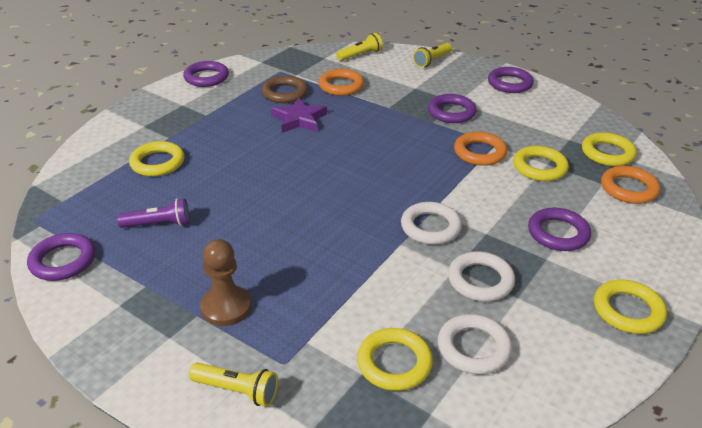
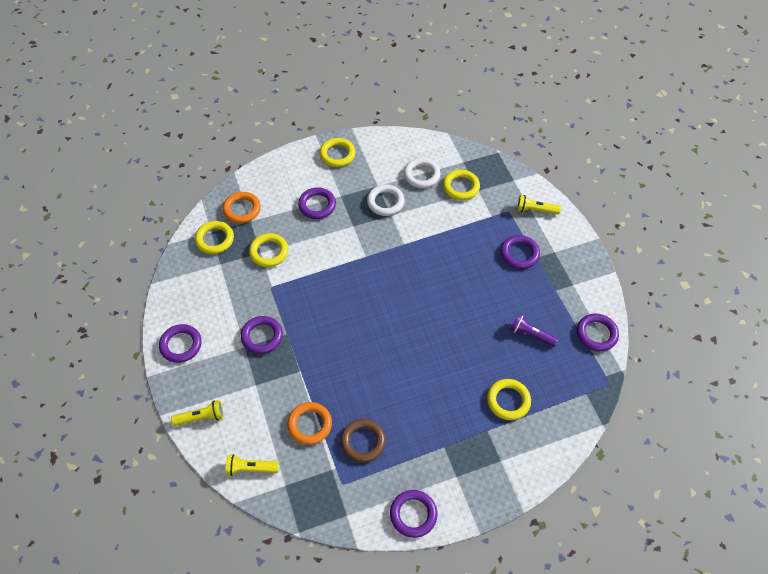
camera: 145 degrees left, 20 degrees up
yellow flashlight [189,363,278,406] -> yellow flashlight turned 45 degrees counterclockwise [517,195,561,214]
brown pawn [200,239,251,326] -> purple ring [501,235,540,269]
purple star [271,98,327,133] -> none
white ring [401,202,462,245] -> none
orange ring [454,132,507,166] -> none

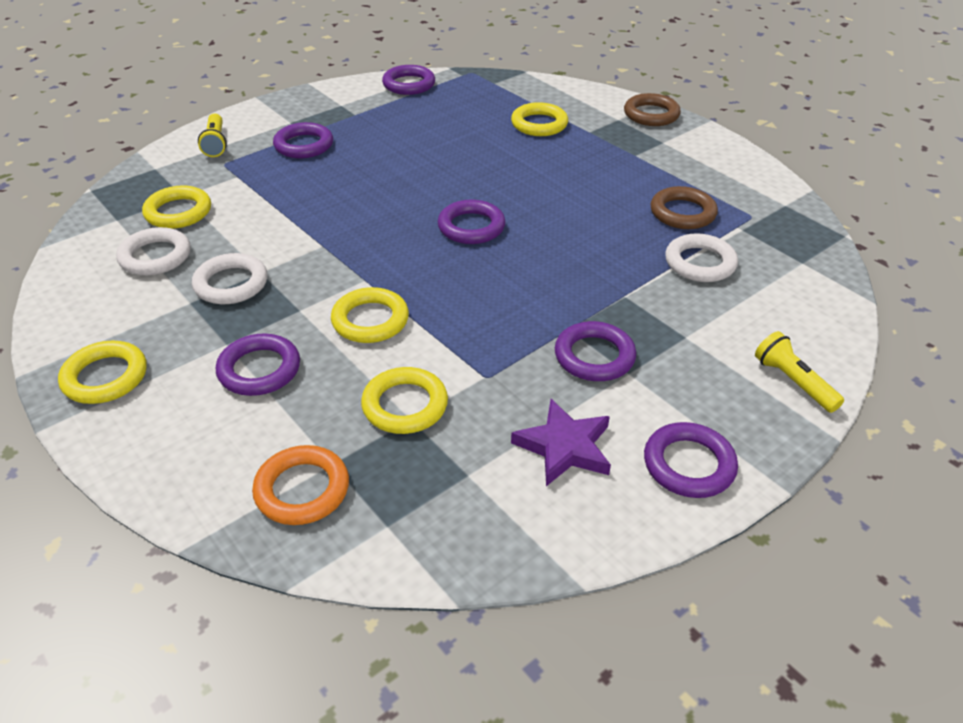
camera: 110 degrees left, 15 degrees down
yellow ring [195,221,234,254] -> yellow ring moved to [331,287,409,343]
yellow flashlight [226,454,279,476] -> none
orange ring [287,402,332,445] -> white ring [665,233,738,282]
purple ring [390,490,438,538] -> purple ring moved to [438,200,505,244]
purple flashlight [510,314,558,347] -> none
none -> purple star [511,399,611,486]
none -> brown ring [624,93,681,126]

